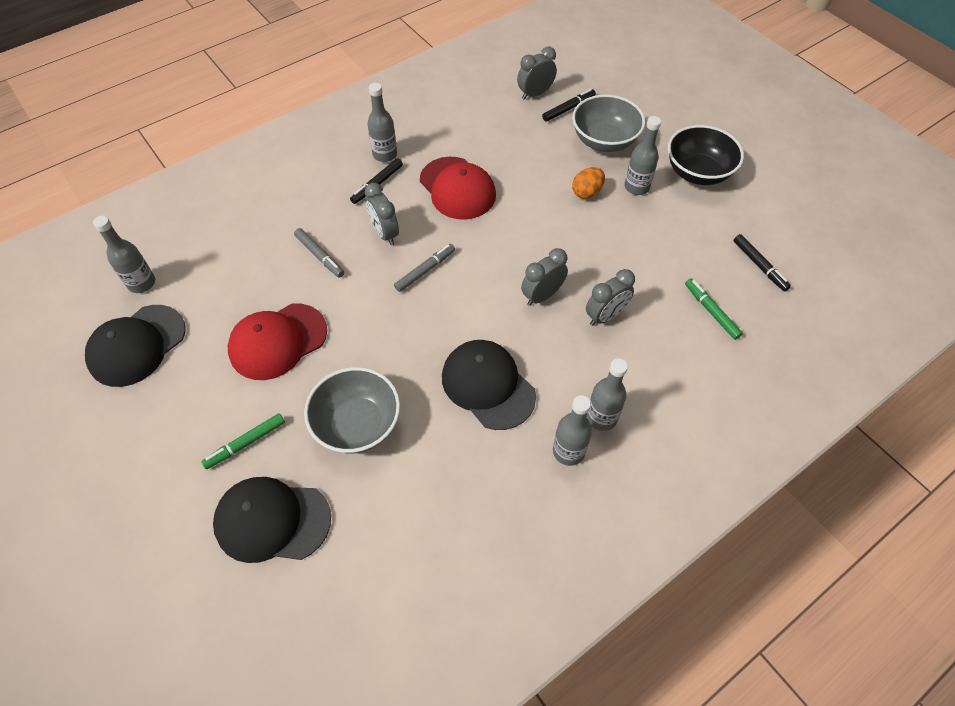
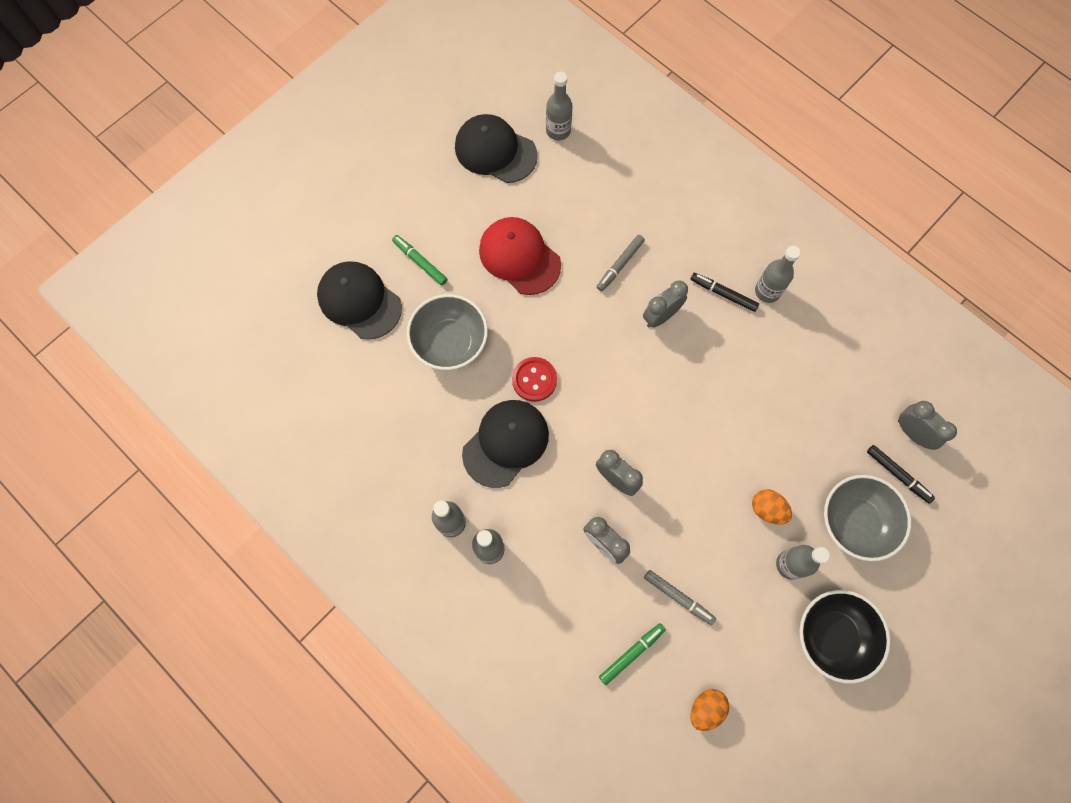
camera: 80 degrees right, 15 degrees up
black cap [213,477,331,563] -> black cap turned 45 degrees counterclockwise [317,261,402,340]
grey marker [394,244,455,292] -> grey marker moved to [644,570,716,625]
red cap [420,157,496,220] -> none
black marker [733,234,791,291] -> orange egg [690,689,729,731]
none -> red button [512,357,557,402]

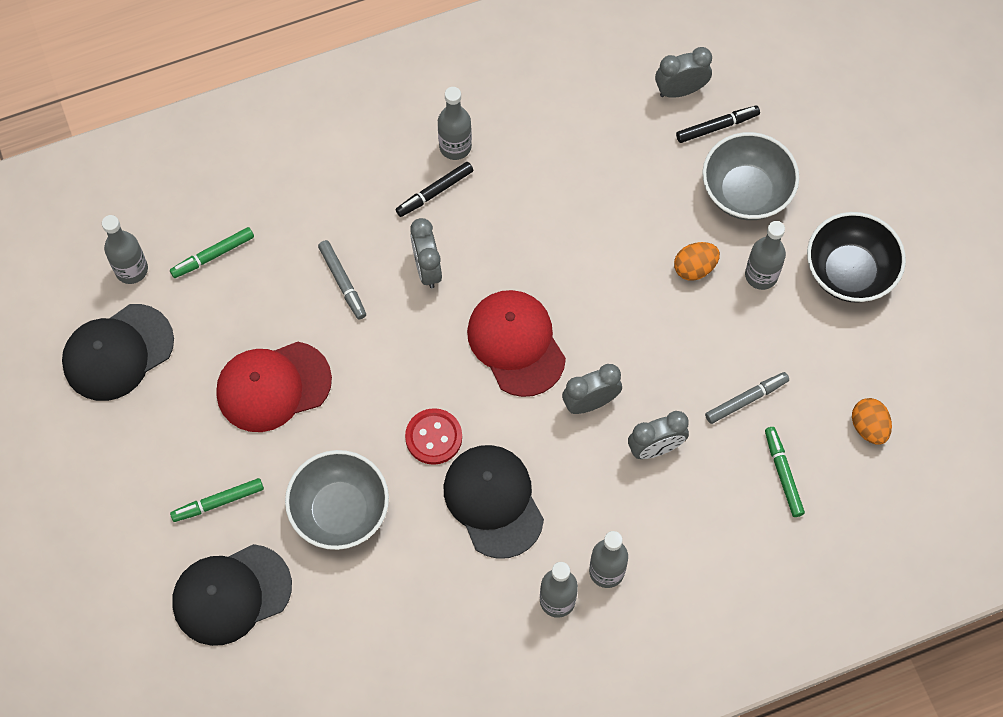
camera: 65 degrees left, 5 degrees down
none -> green marker [170,227,254,278]
none -> red cap [467,290,566,397]

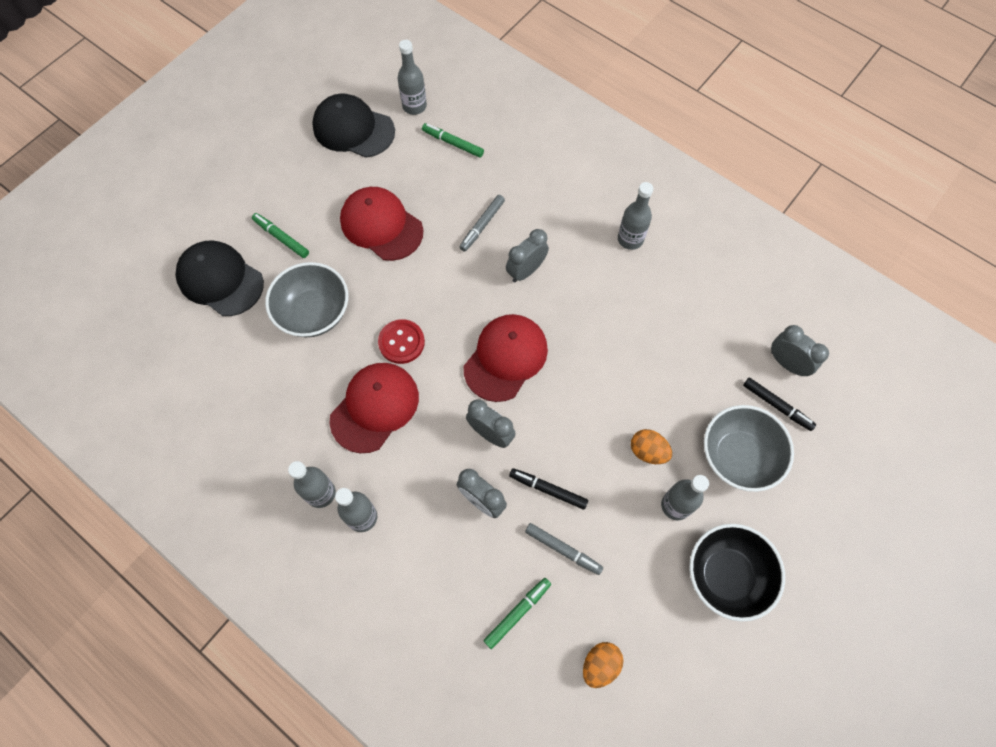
camera: 60 degrees right, 0 degrees up
black marker [396,162,473,217] -> black marker moved to [509,468,588,510]
black cap [444,445,544,559] -> red cap [329,363,419,453]

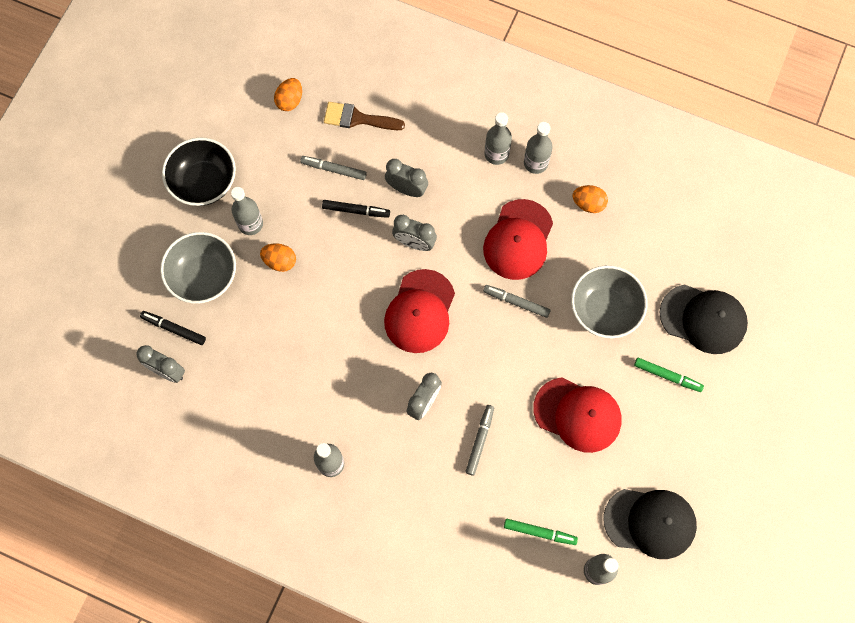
camera: 165 degrees right, 5 degrees up
red button [378,319,425,364] -> grey marker [483,285,551,318]
green marker [484,578,551,649] -> brown brush [324,102,405,130]
none -> orange egg [572,185,608,213]

